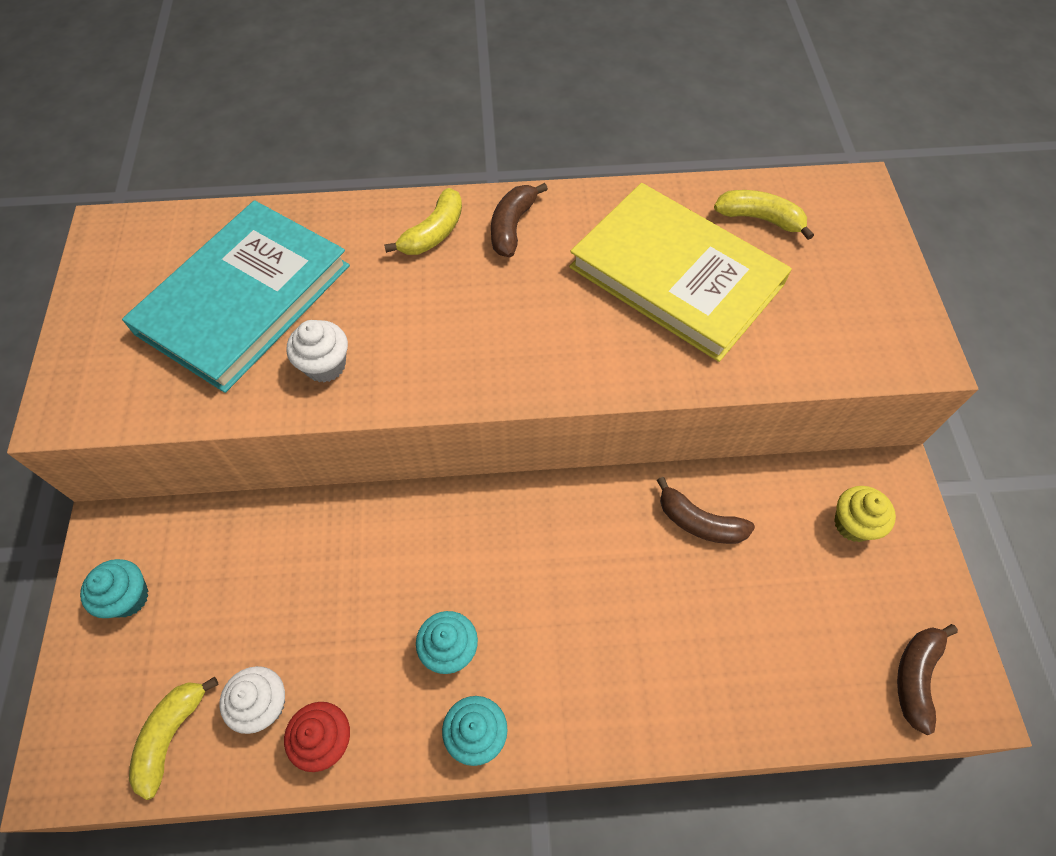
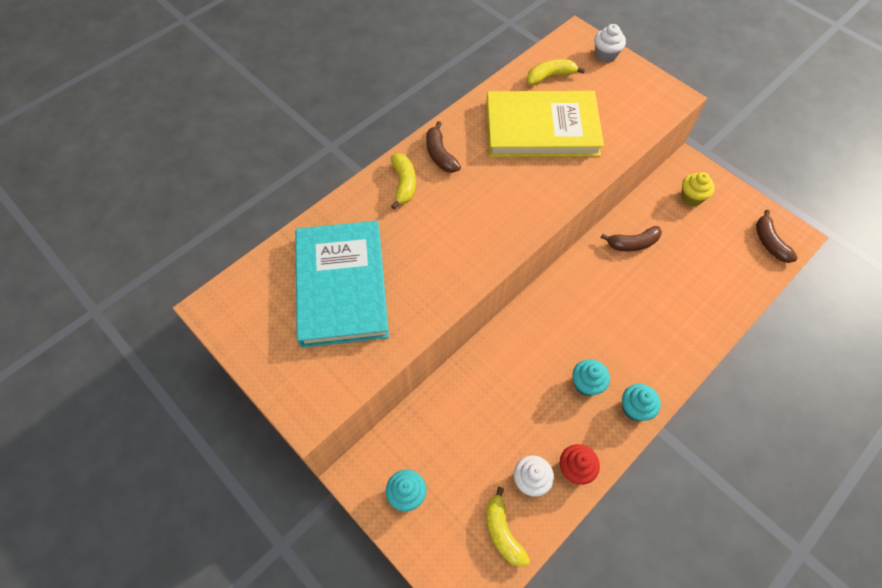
camera: 40 degrees left, 0 degrees up
white cupcake [286,320,348,383] -> white cupcake moved to [594,24,626,63]

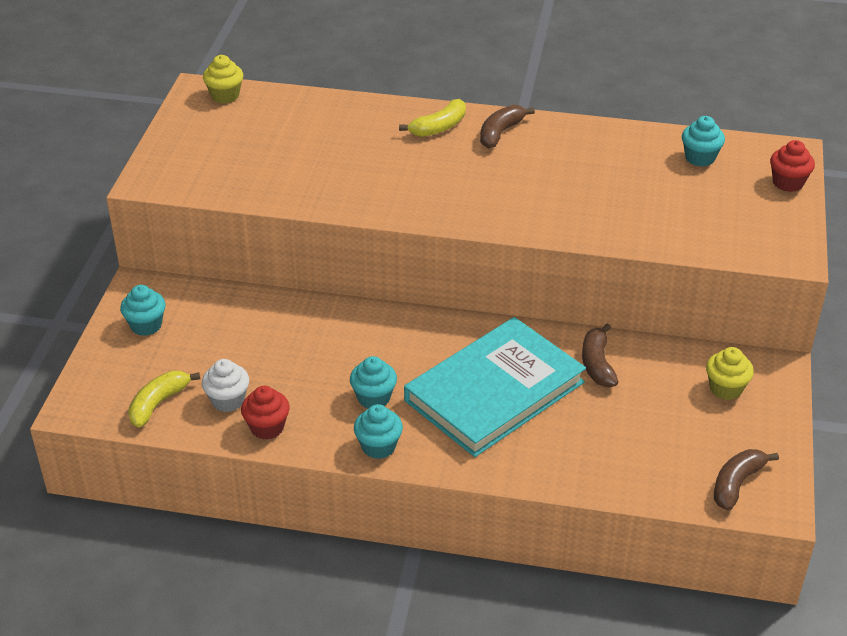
camera: 55 degrees right, 20 degrees down
turquoise book [295,221,389,348] -> turquoise book moved to [404,317,586,457]
yellow book [486,91,604,157] -> none
yellow banana [527,59,585,85] -> turquoise cupcake [682,116,725,167]
white cupcake [594,24,626,63] -> red cupcake [770,140,815,192]
brown banana [601,226,662,252] -> brown banana turned 45 degrees clockwise [582,323,618,387]
none -> yellow cupcake [203,55,243,104]

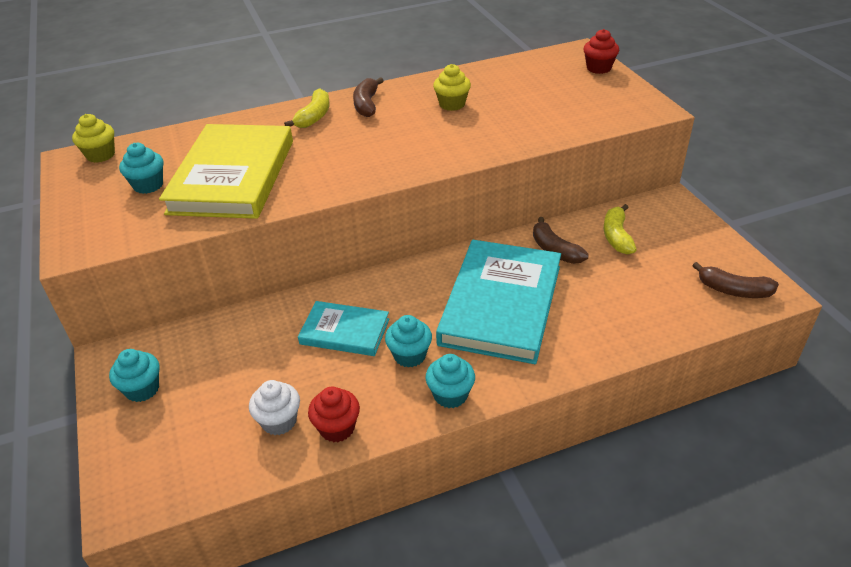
camera: 30 degrees left, 0 degrees up
yellow banana [128,371,200,427] -> yellow banana moved to [604,204,637,255]
turquoise cupcake [682,116,725,167] -> turquoise cupcake moved to [119,143,163,194]
yellow cupcake [706,347,754,400] -> yellow cupcake moved to [433,64,471,111]
brown banana [714,449,779,511] -> brown banana turned 75 degrees counterclockwise [692,262,779,298]
none -> yellow book [159,124,293,219]
none -> turquoise book [298,301,389,356]

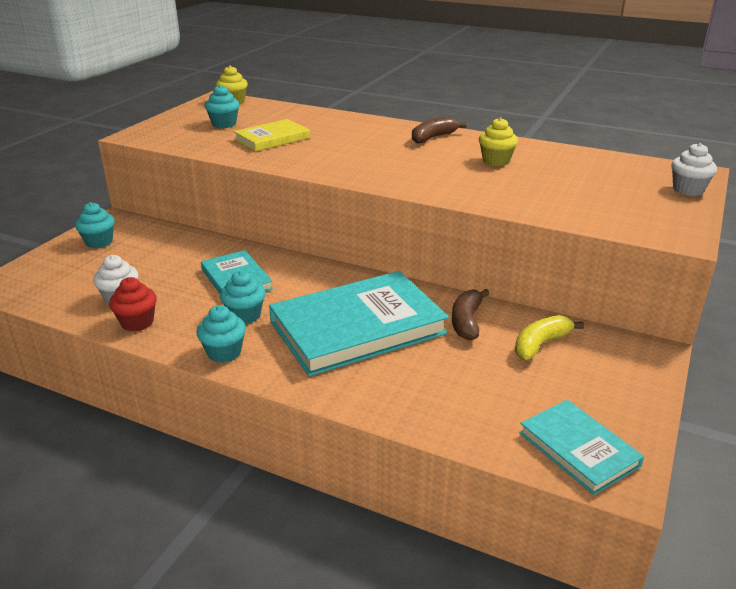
camera: 45 degrees right, 10 degrees down
yellow book [159,124,293,219] -> yellow book [234,119,310,151], size x0.54
yellow banana [284,88,330,128] -> none
red cupcake [583,29,619,74] -> white cupcake [671,143,717,196]
brown banana [692,262,779,298] -> turquoise book [519,400,644,495]

